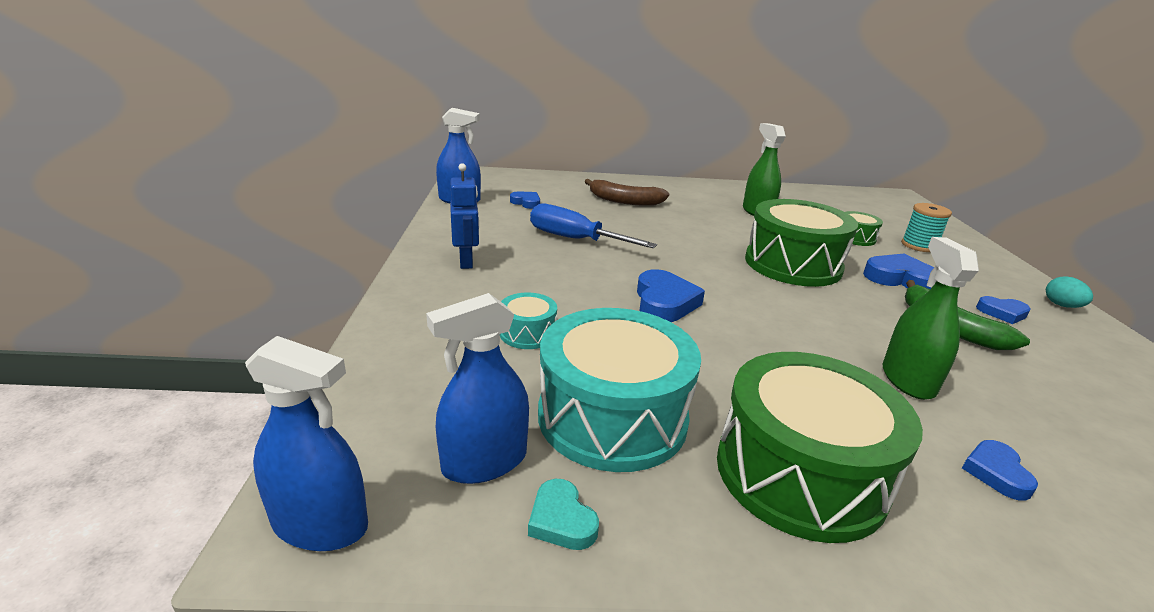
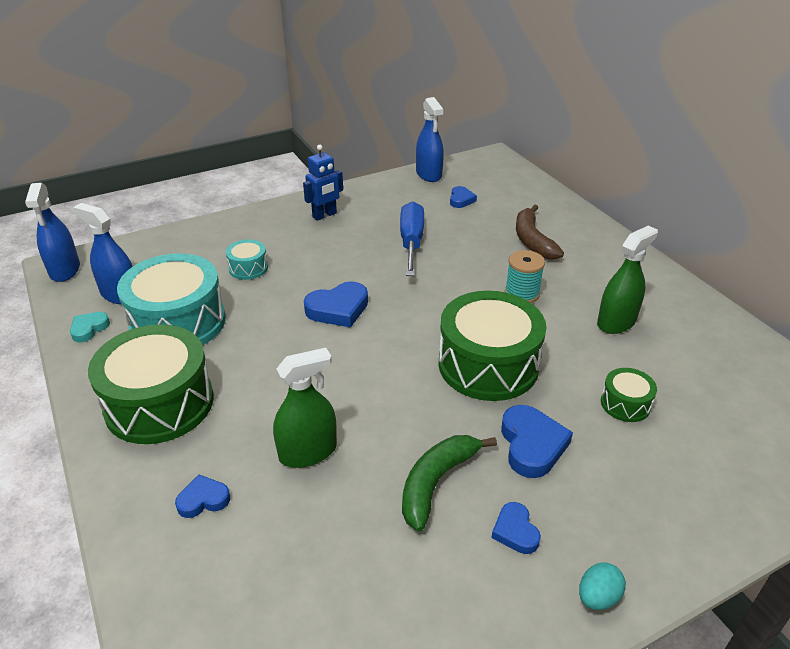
camera: 65 degrees right, 10 degrees up
turquoise spool [901,203,952,252] -> turquoise spool moved to [505,250,545,303]

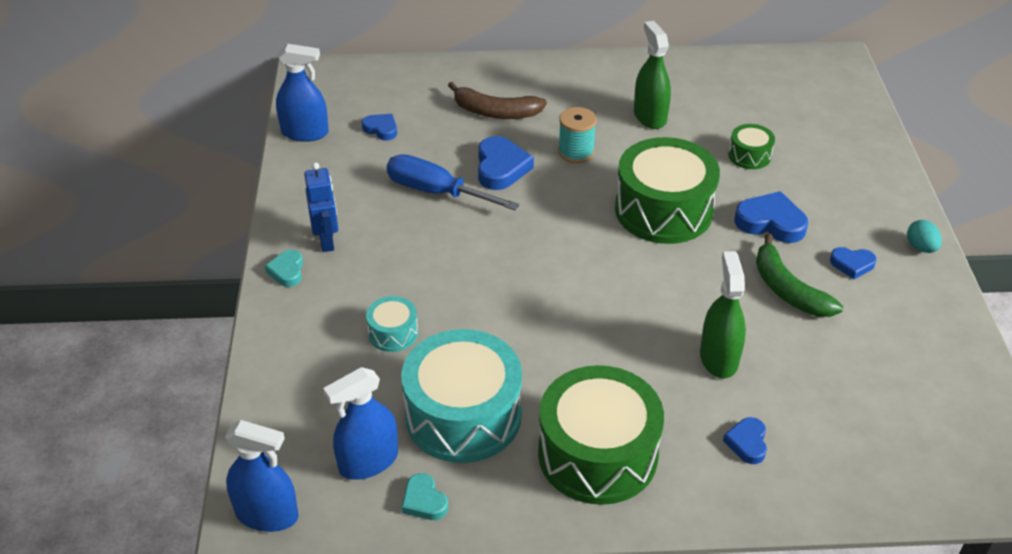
camera: 65 degrees left, 5 degrees up
blue heart [304,281,368,328] -> blue heart moved to [478,136,534,190]
none -> turquoise heart [265,250,303,287]

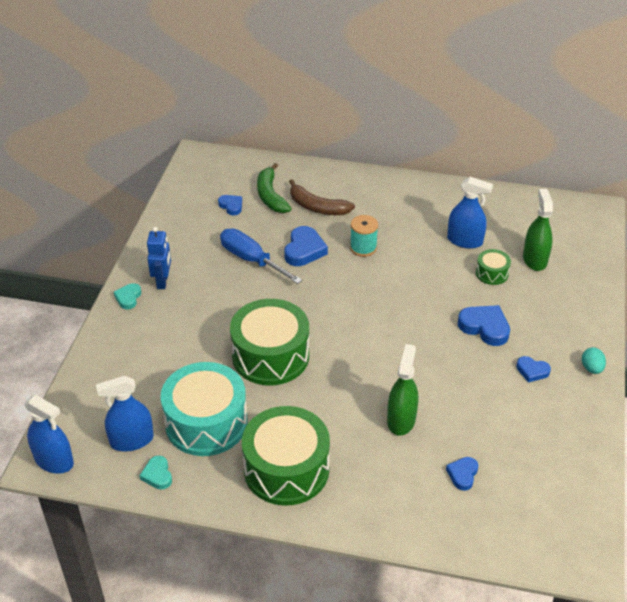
camera: 15 degrees right, 0 degrees up
blue spray bottle [276,44,329,142] -> blue spray bottle moved to [447,177,493,249]
turquoise drum [366,296,418,352] -> none
green drum [615,137,720,244] -> green drum moved to [230,299,309,385]
green spray bottle [634,21,671,129] -> green spray bottle moved to [523,189,553,271]
blue heart [723,417,767,464] -> blue heart moved to [446,457,478,491]
green banana [756,234,843,317] -> green banana moved to [257,163,292,213]

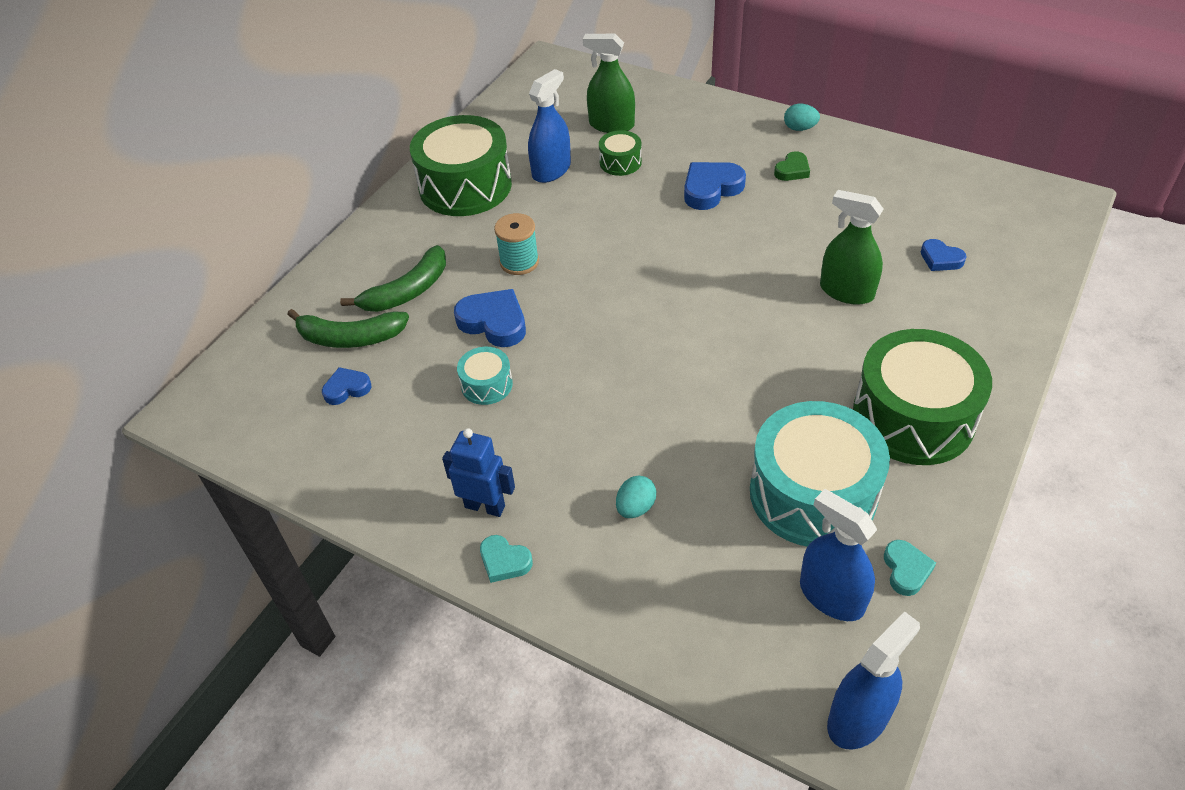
camera: 70 degrees left, 5 degrees up
blue spray bottle [96,376,154,452] -> blue spray bottle turned 135 degrees clockwise [800,489,877,621]
turquoise heart [139,455,172,490] -> turquoise heart turned 90 degrees counterclockwise [884,540,936,596]
blue screwdriver [220,228,302,284] -> turquoise drum [457,347,513,405]
green drum [230,299,309,385] -> green drum moved to [410,115,512,216]
brown banana [289,179,355,215] -> green banana [340,245,446,312]
blue heart [516,356,551,382] -> green heart [774,151,810,181]
none -> turquoise egg [616,475,656,518]

